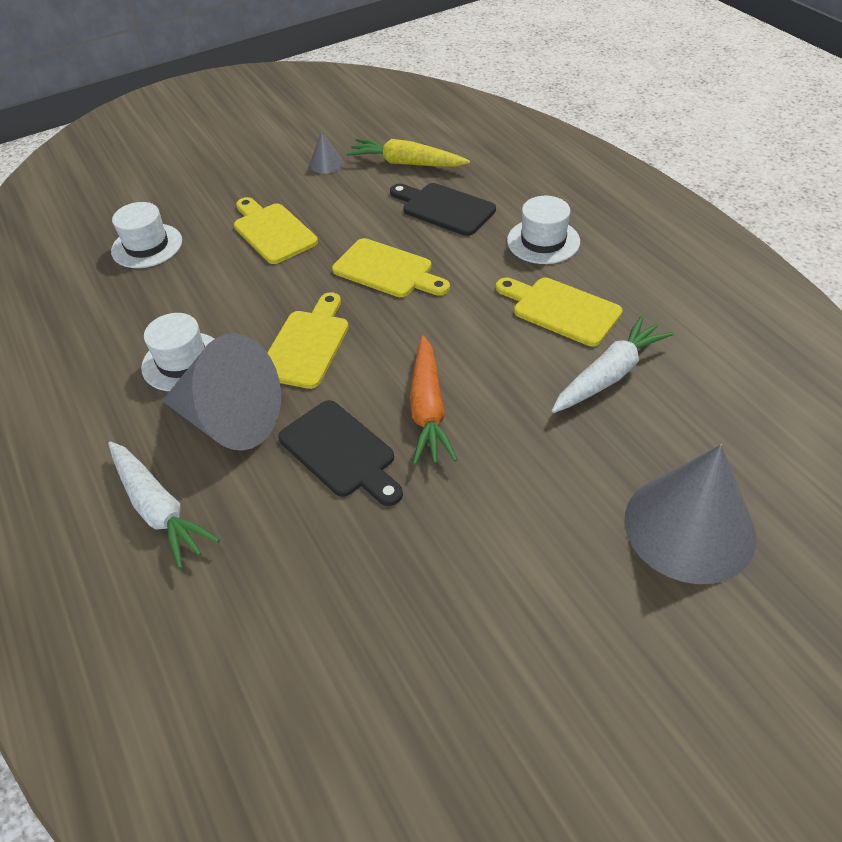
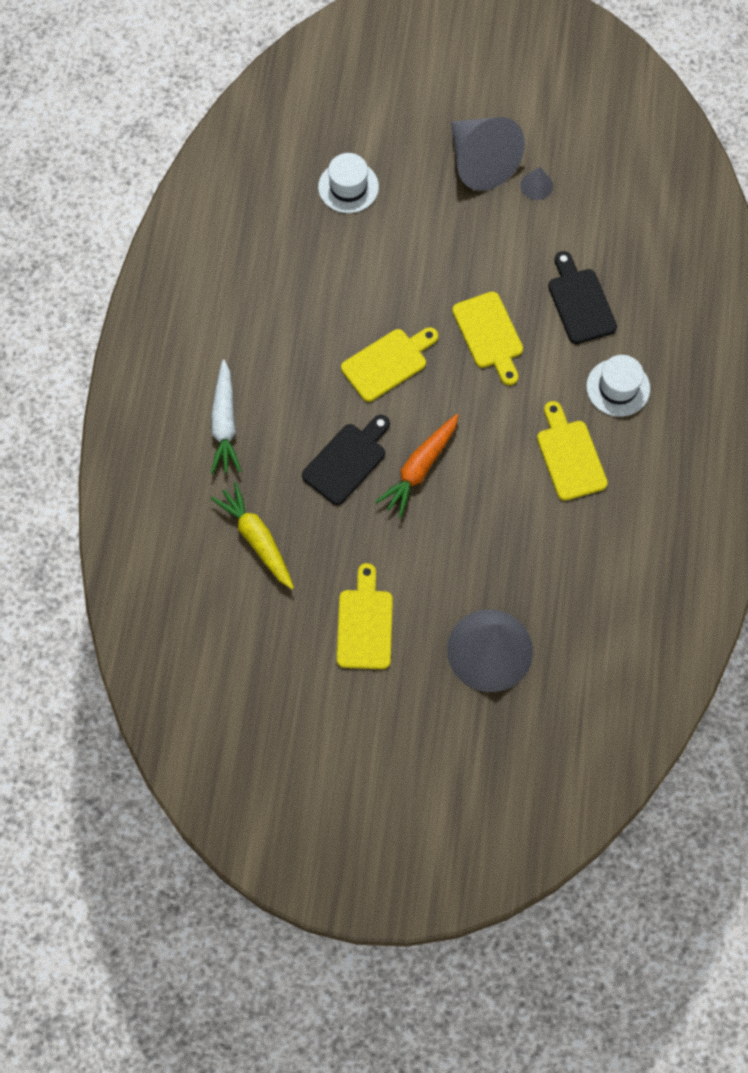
camera: 35 degrees right, 20 degrees up
white hat [141,313,214,391] -> none
grey cone [162,333,281,451] -> grey cone moved to [451,117,525,191]
yellow cutting board [234,197,318,264] -> yellow cutting board moved to [337,563,393,669]
black cutting board [278,400,403,506] -> black cutting board turned 135 degrees counterclockwise [302,415,390,505]
yellow carrot [346,138,470,167] -> yellow carrot moved to [211,482,294,589]
white carrot [552,315,674,413] -> none

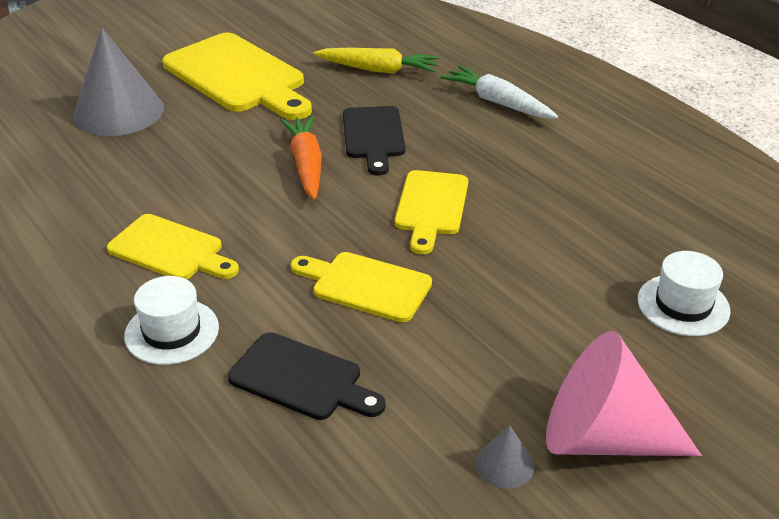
camera: 135 degrees right, 30 degrees down
yellow cutting board [337,563,393,669] -> yellow cutting board [162,33,312,120], size x1.69
grey cone [451,117,525,191] -> pink cone [546,331,702,456]

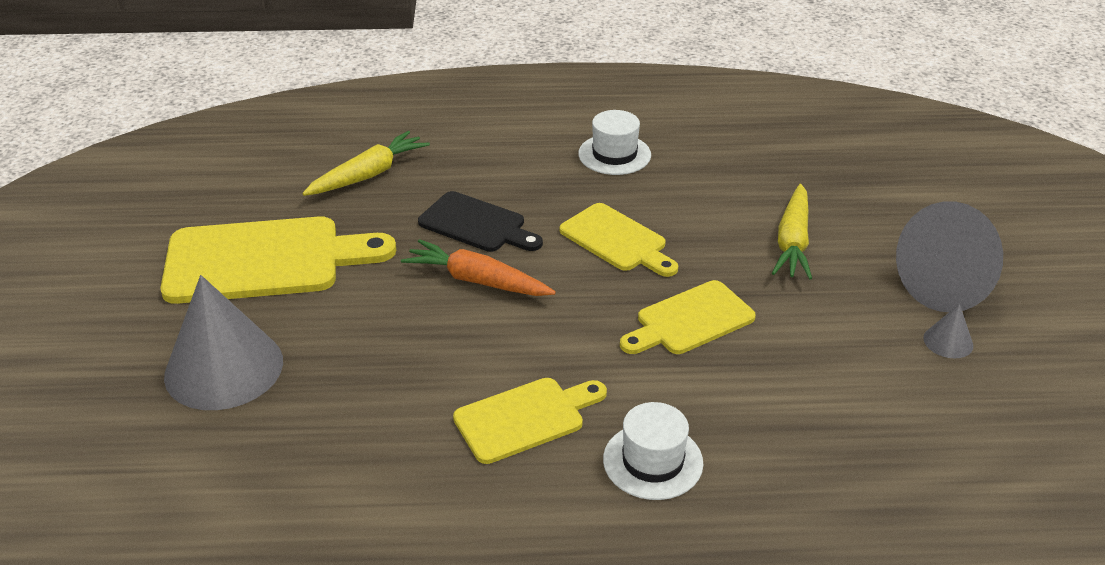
camera: 55 degrees left, 0 degrees up
black cutting board [228,332,386,420] -> none
white carrot [440,65,558,119] -> none
pink cone [546,331,702,456] -> grey cone [896,201,1003,312]
white hat [638,251,731,336] -> white hat moved to [578,110,651,175]
none -> yellow carrot [772,184,812,279]

